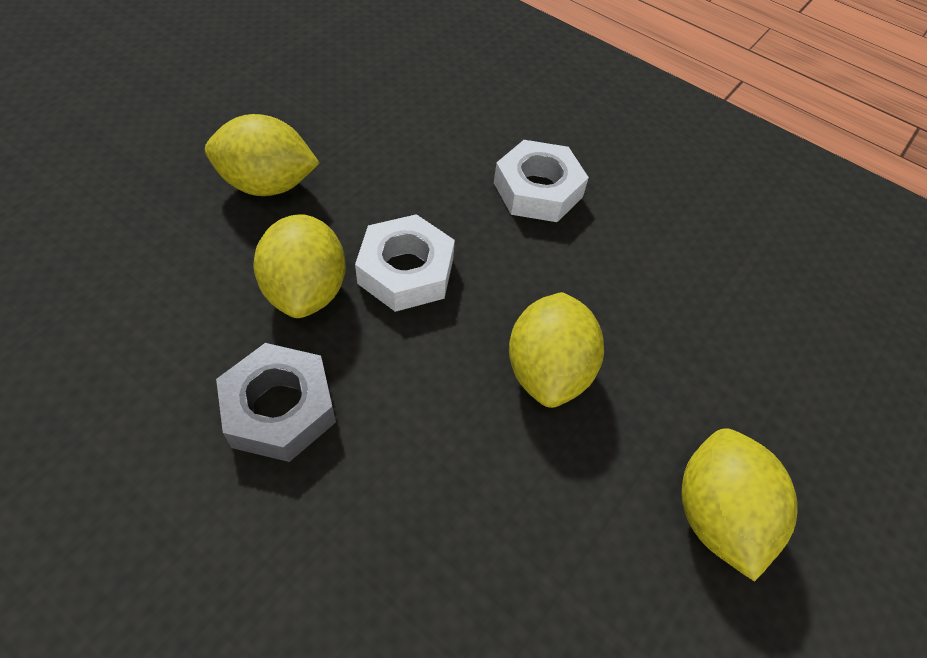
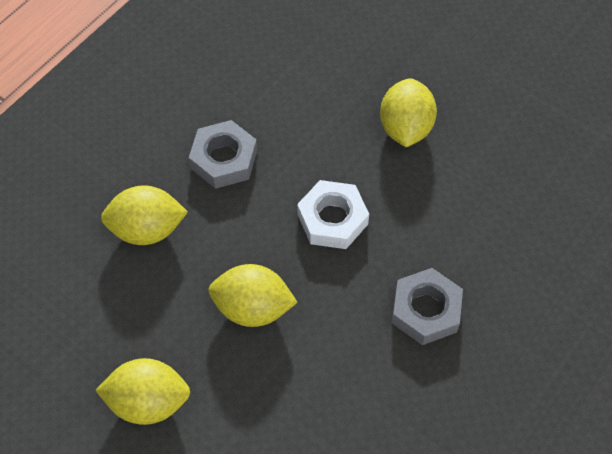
camera: 95 degrees right, 5 degrees up
yellow lemon [254,214,346,318] -> yellow lemon moved to [101,186,188,245]
white nut [494,140,589,222] -> grey nut [392,268,463,345]

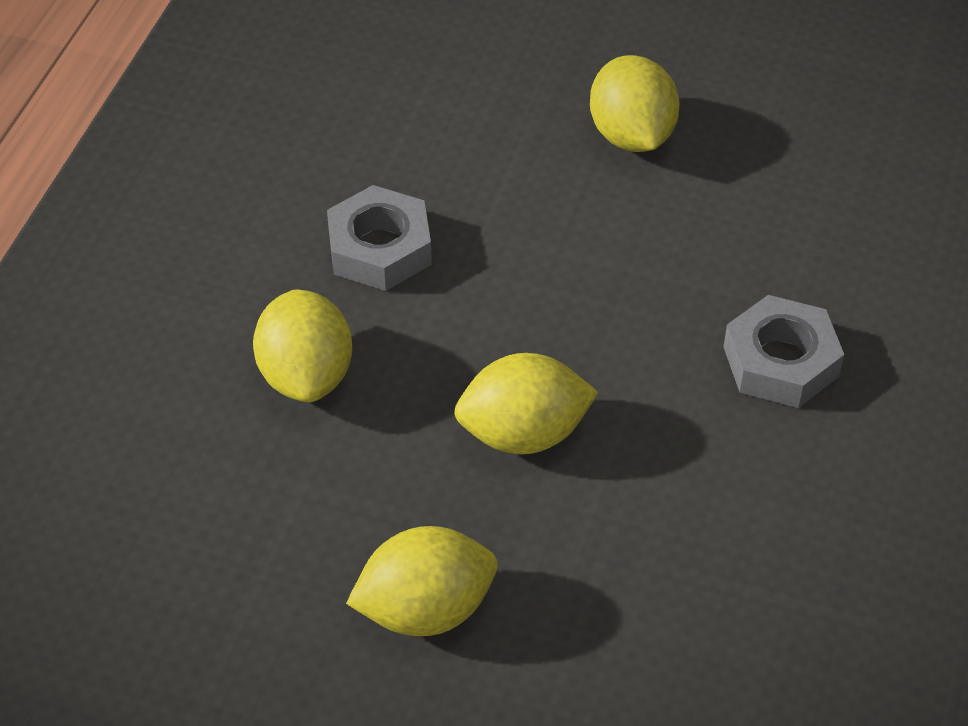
camera: 20 degrees left, 10 degrees down
yellow lemon [101,186,188,245] -> yellow lemon turned 75 degrees counterclockwise [253,289,352,402]
white nut [297,180,369,249] -> none

